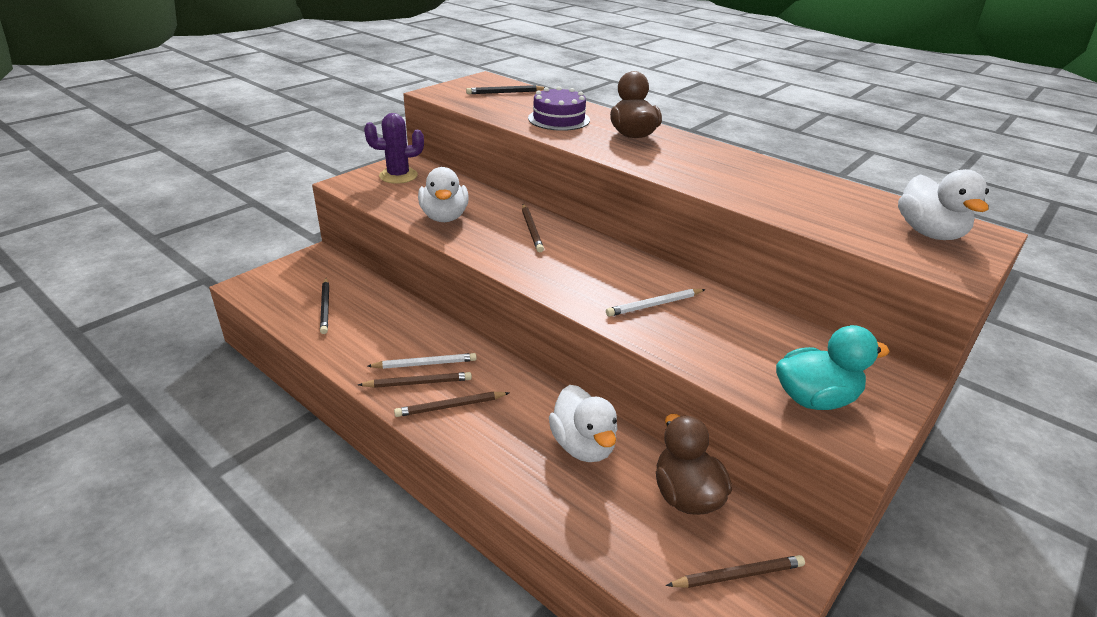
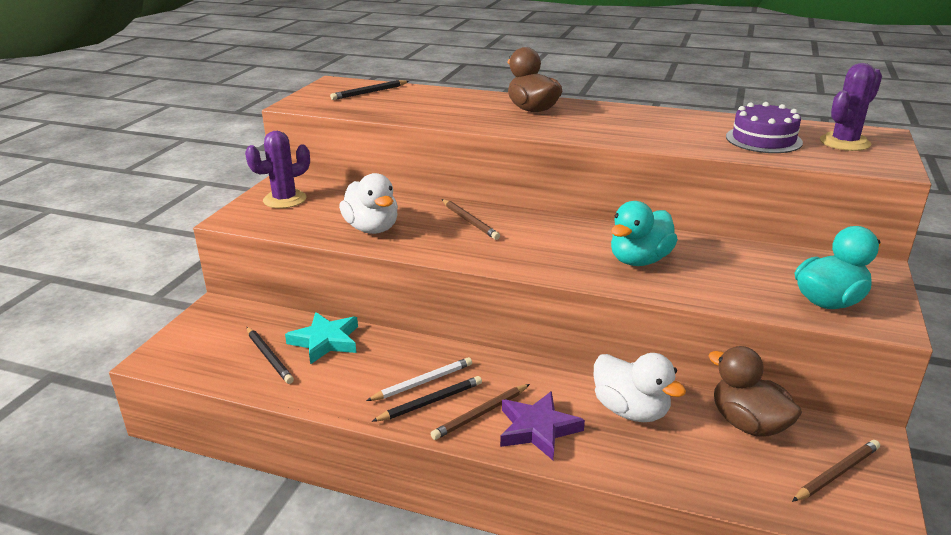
camera: 20 degrees left, 5 degrees down
brown pencil [358,372,472,388] -> black pencil [371,376,482,422]
purple cake [528,86,590,131] -> purple cake moved to [726,102,803,153]
white pencil [606,289,706,317] -> turquoise duck [611,201,678,266]
white duck [898,169,989,240] -> purple cactus [820,63,882,151]
none -> turquoise star [285,312,358,365]
none -> purple star [500,391,585,460]

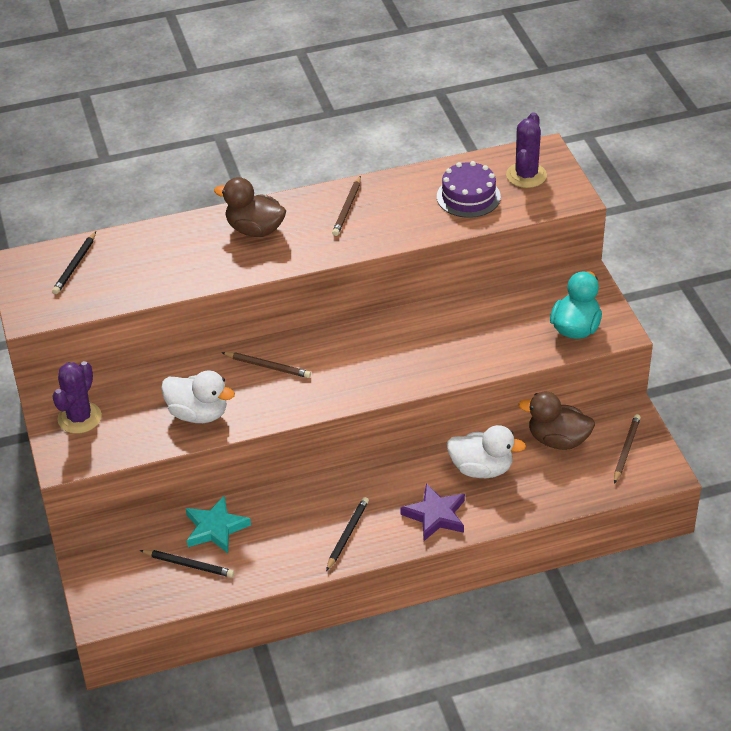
camera: 35 degrees left, 15 degrees up
white pencil [366,357,472,401] -> none
brown pencil [431,384,530,440] -> brown pencil moved to [332,176,361,236]
turquoise duck [611,201,678,266] -> none

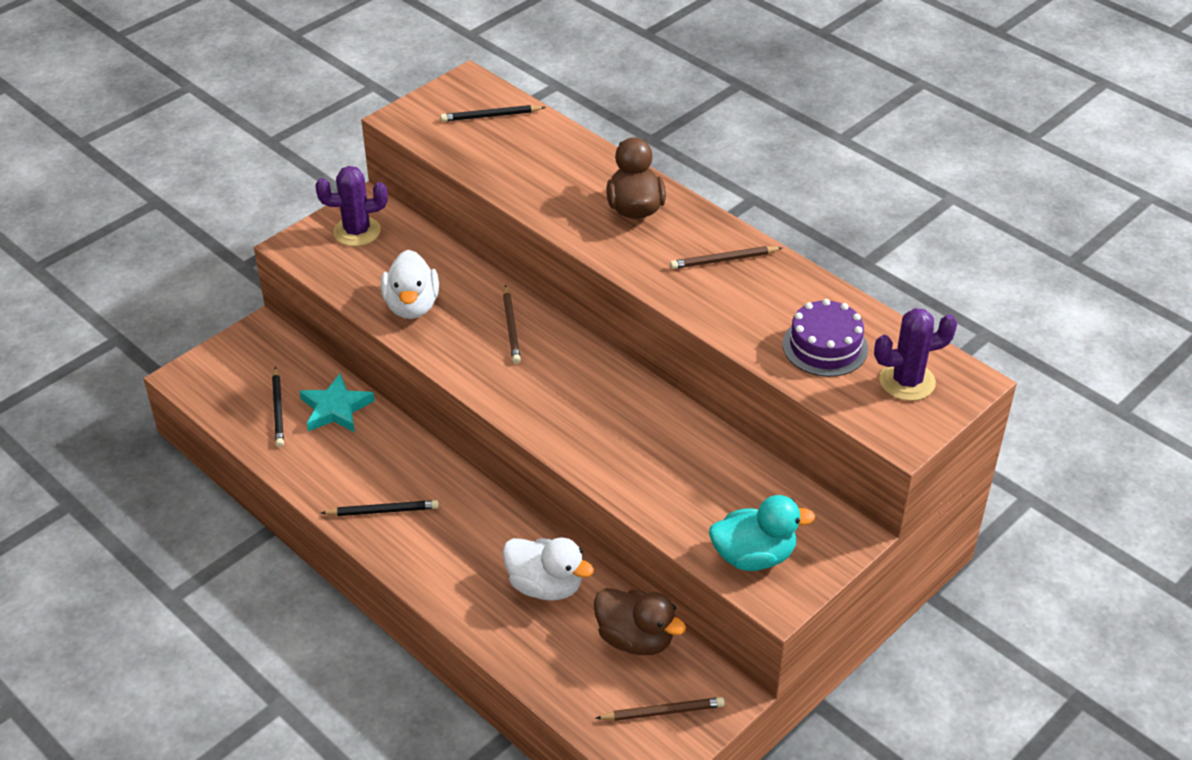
camera: 60 degrees right, 0 degrees up
purple star [400,483,465,541] -> none
white duck [447,425,526,478] -> white duck turned 45 degrees counterclockwise [503,538,594,601]
brown duck [518,391,595,450] -> brown duck turned 135 degrees clockwise [594,588,686,655]

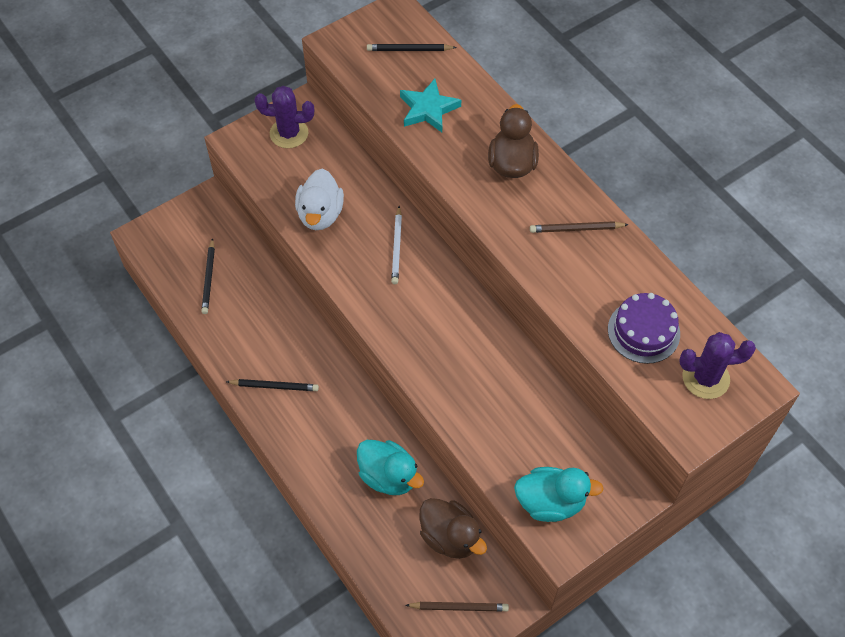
camera: 10 degrees right, 15 degrees up
turquoise star [299,374,375,432] -> turquoise star moved to [400,79,461,132]
brown pencil [503,285,521,364] -> white pencil [391,206,402,284]
white duck [503,538,594,601] -> turquoise duck [357,440,424,495]

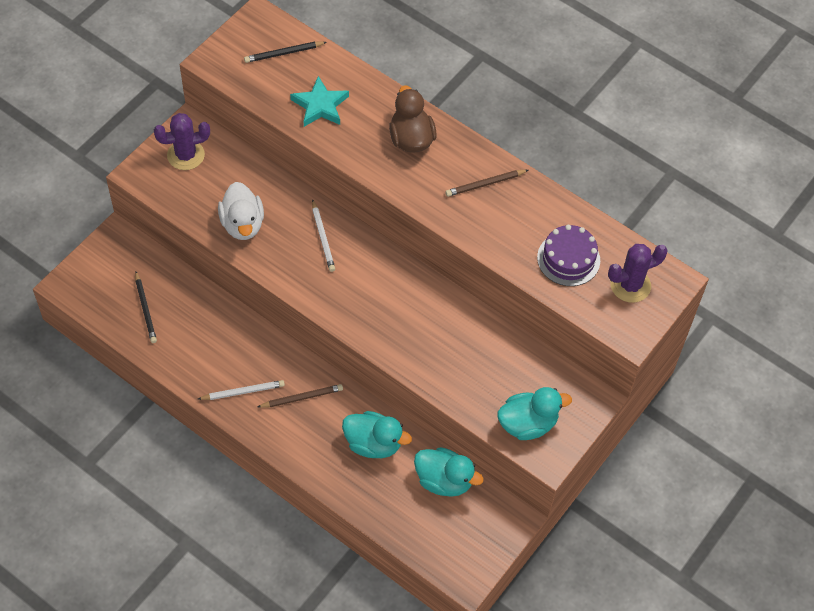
camera: 20 degrees left, 0 degrees up
black pencil [226,379,319,391] -> white pencil [198,380,285,400]
brown pencil [405,602,509,611] -> brown pencil moved to [258,384,343,408]
brown duck [419,498,487,559] -> turquoise duck [414,447,484,497]

